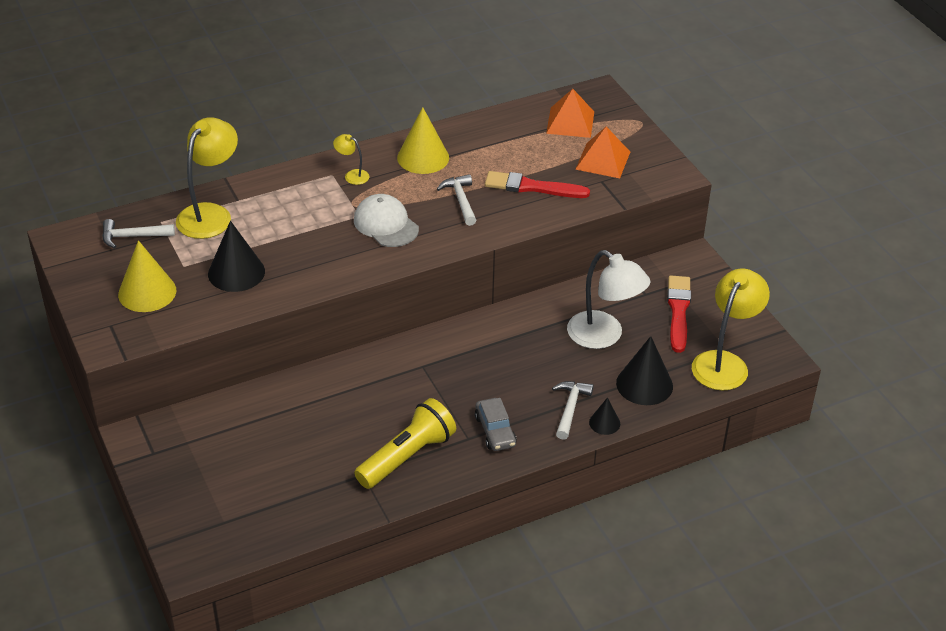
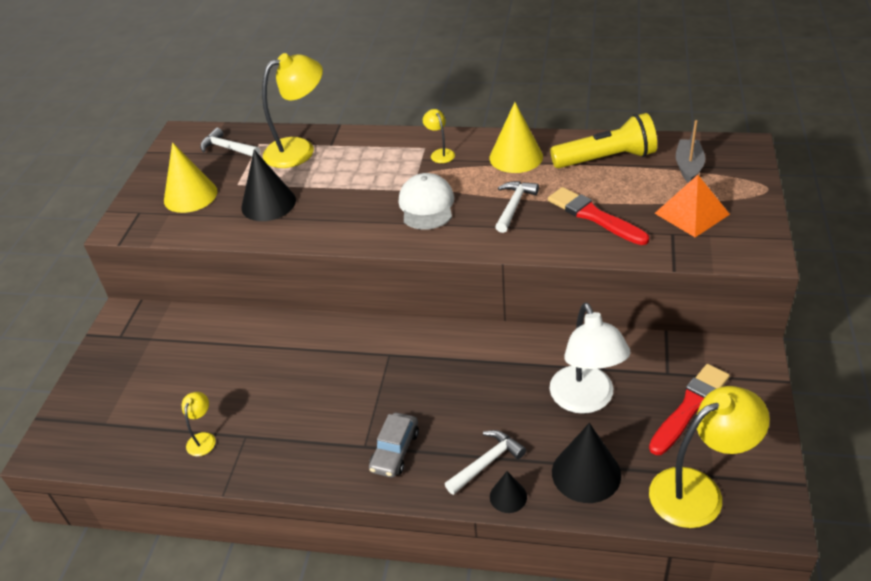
camera: 40 degrees right, 0 degrees up
yellow flashlight [354,398,456,489] -> yellow flashlight moved to [550,113,657,168]
orange pyramid [546,89,594,138] -> grey boat [676,120,705,183]
none -> yellow lamp [182,392,216,456]

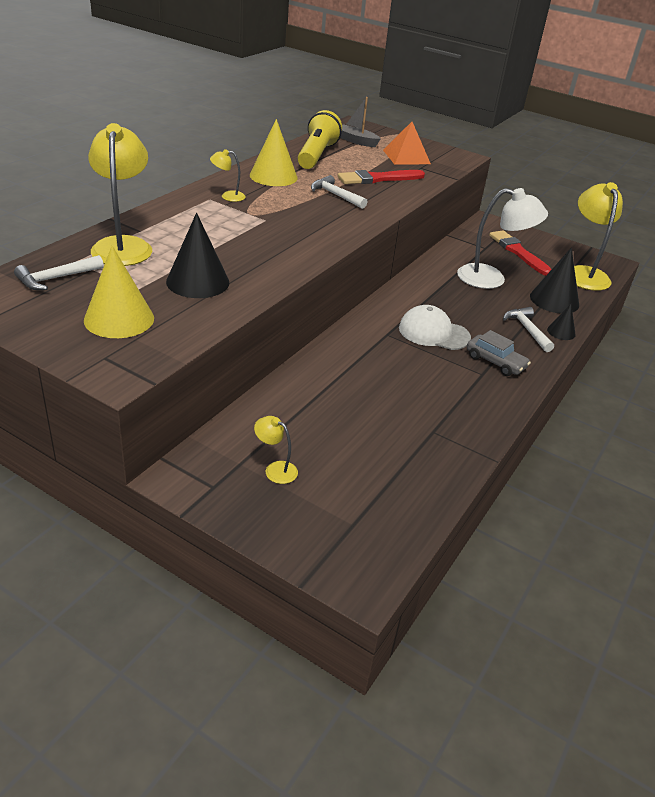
camera: 75 degrees left, 5 degrees down
yellow lamp [182,392,216,456] -> yellow lamp moved to [254,416,298,484]
white cap [399,173,454,230] -> white cap moved to [399,305,471,350]

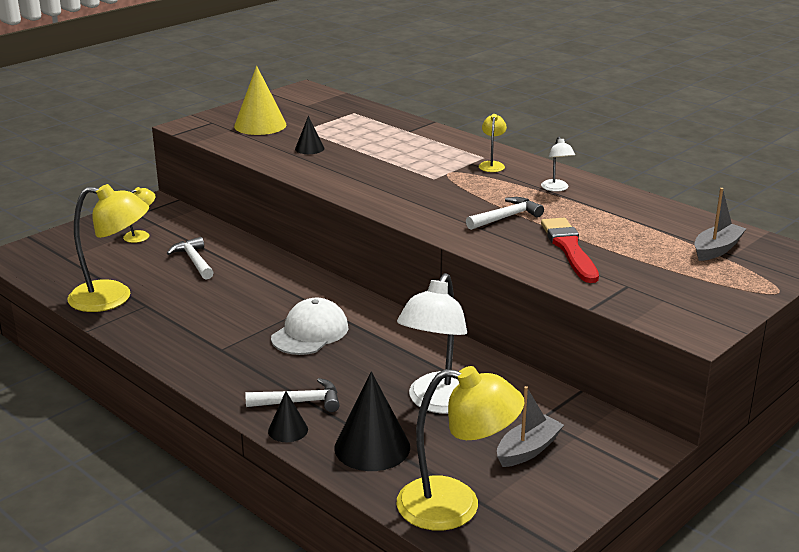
camera: 105 degrees right, 10 degrees down
white hammer [14,255,104,290] -> white hammer moved to [167,237,214,280]
yellow lamp [88,123,152,266] -> yellow lamp moved to [67,184,149,312]
black cone [166,213,229,298] -> black cone [295,116,324,154], size x0.54
yellow cone [250,119,298,186] -> white lamp [541,137,575,192]
yellow flashlight [298,110,342,169] -> none
orange pyramid [383,122,431,165] -> none
grey car [467,330,531,376] -> none
red brush [489,230,552,276] -> grey boat [497,386,564,467]

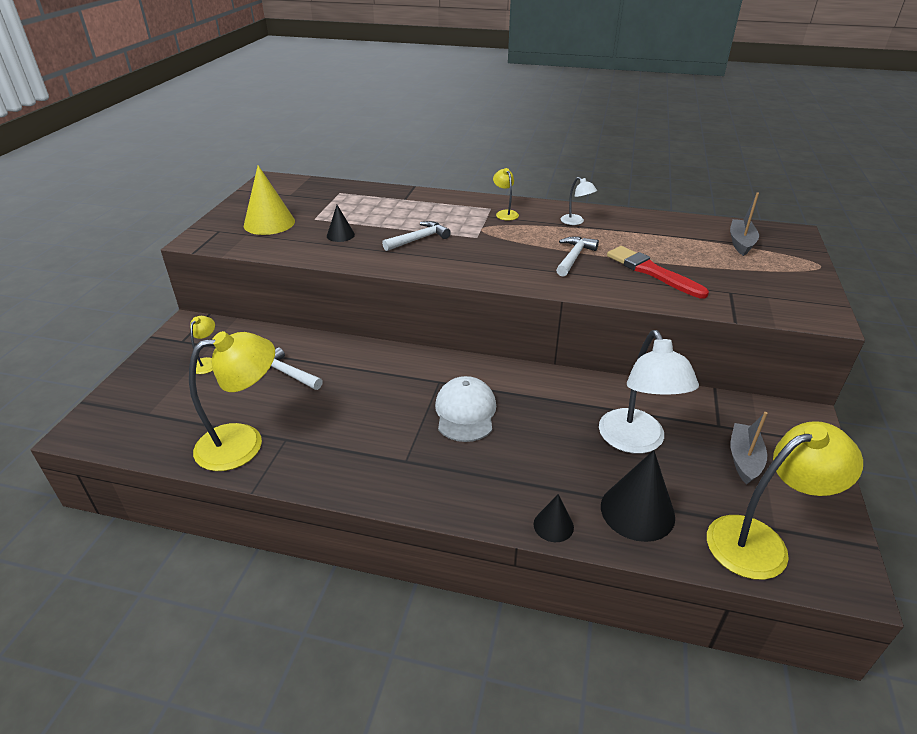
camera: 30 degrees left, 10 degrees up
white hammer [245,378,340,412] -> white hammer moved to [382,221,451,251]

